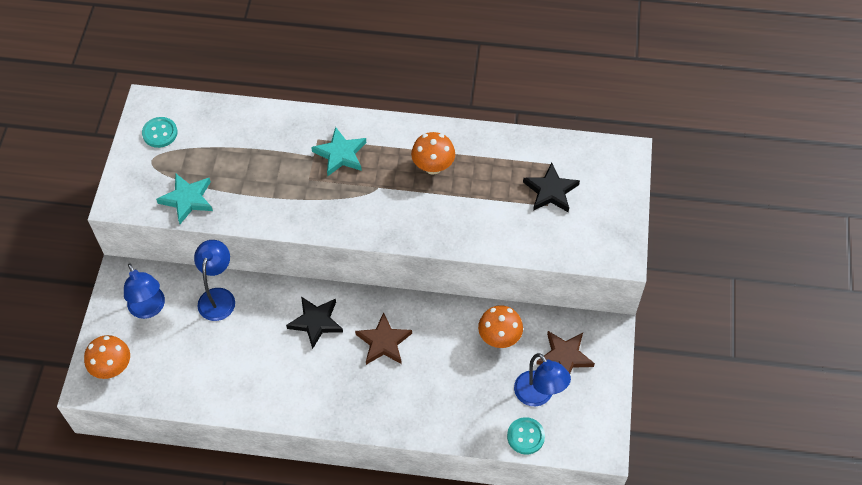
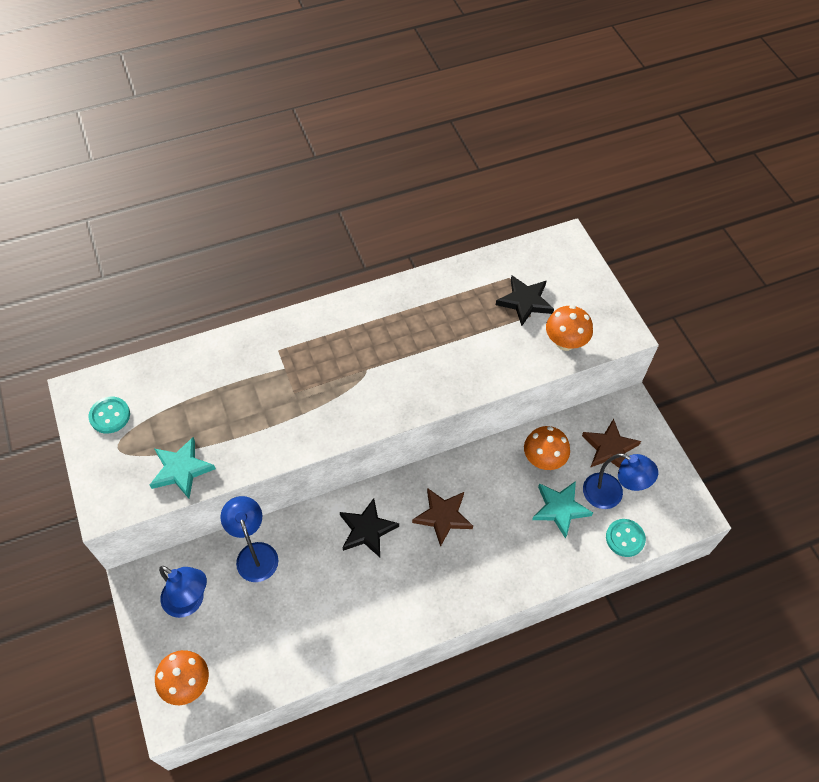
camera: 30 degrees left, 0 degrees up
turquoise star [311,127,366,176] -> turquoise star moved to [532,481,593,539]
orange mushroom [411,132,455,175] -> orange mushroom moved to [546,305,593,351]

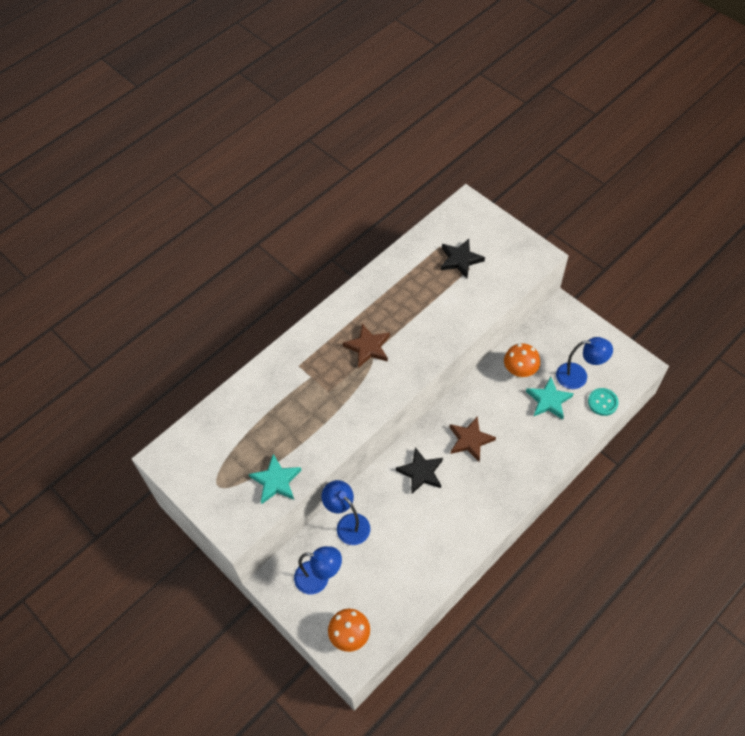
camera: 20 degrees left, 0 degrees up
turquoise button [89,397,130,434] -> none
orange mushroom [546,305,593,351] -> none
brown star [582,418,641,468] -> brown star moved to [343,324,390,368]

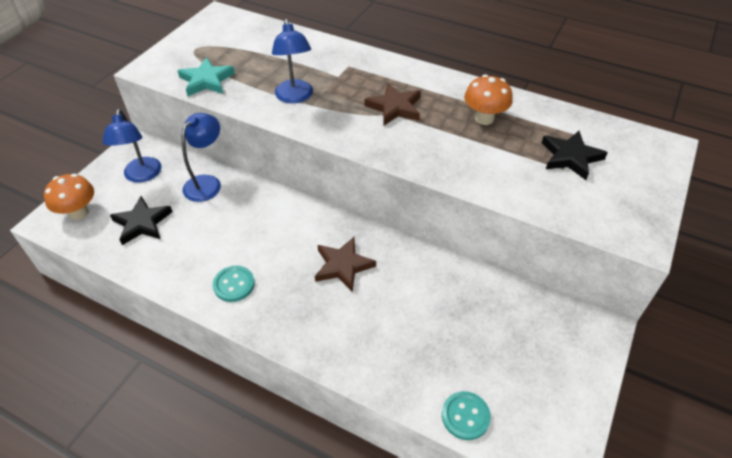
camera: 70 degrees right, 10 degrees down
black star [396,447,443,495] -> black star moved to [110,196,172,245]
orange mushroom [504,343,540,377] -> orange mushroom moved to [464,74,513,125]
turquoise star [526,377,574,420] -> none
blue lamp [556,337,613,389] -> blue lamp moved to [272,19,313,103]
none -> turquoise button [213,266,255,302]

